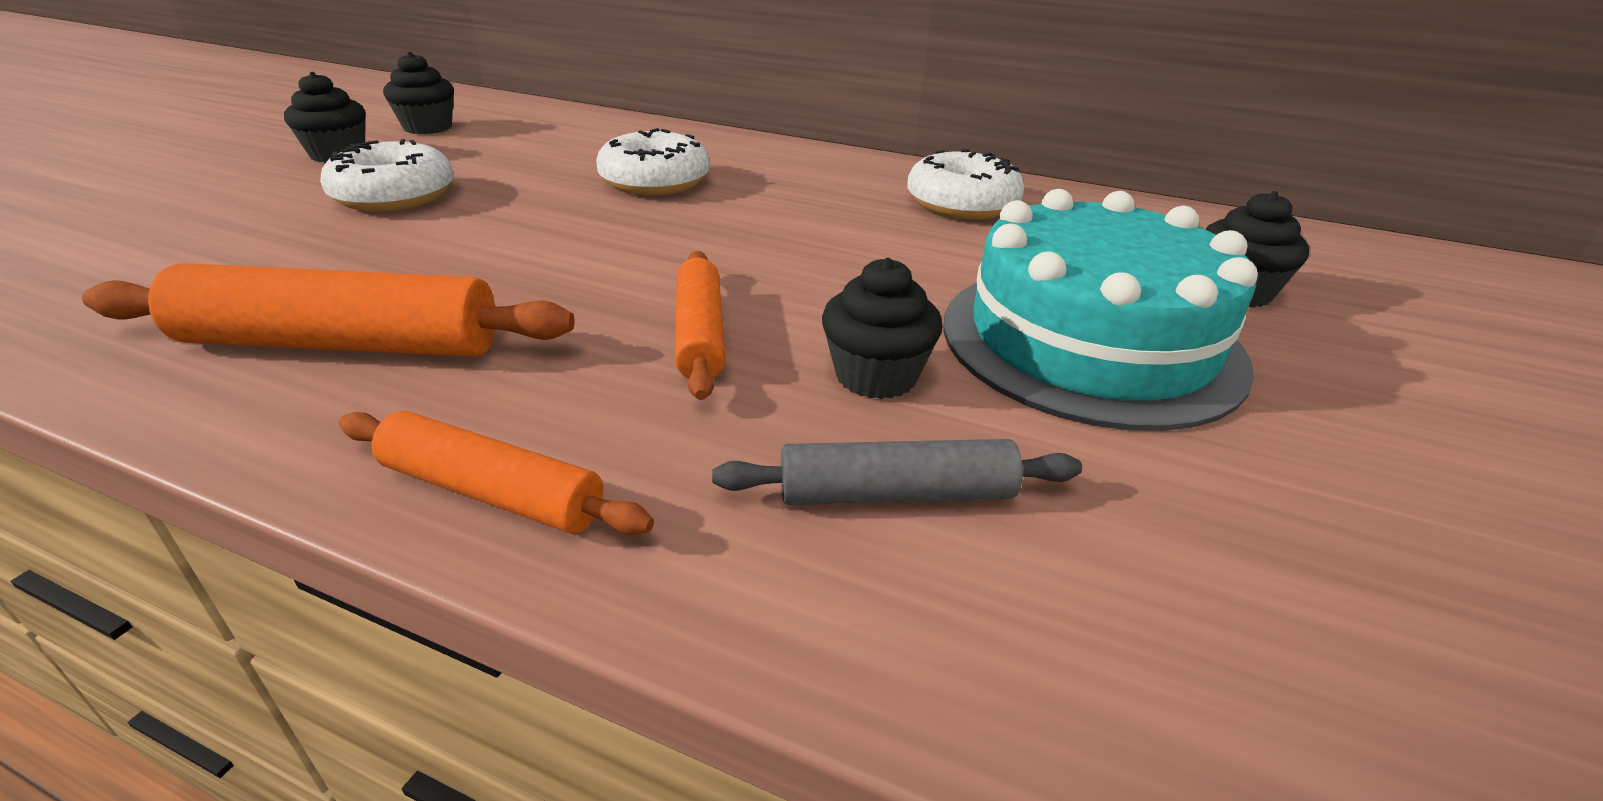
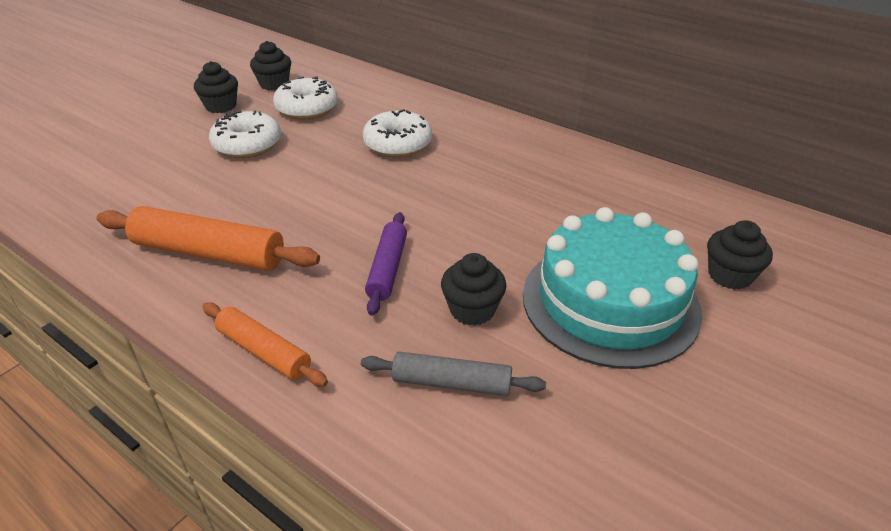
camera: 15 degrees right, 5 degrees up
orange rolling pin [675,251,725,400] -> purple rolling pin [365,212,407,316]
white donut [907,148,1024,219] -> white donut moved to [273,76,338,120]

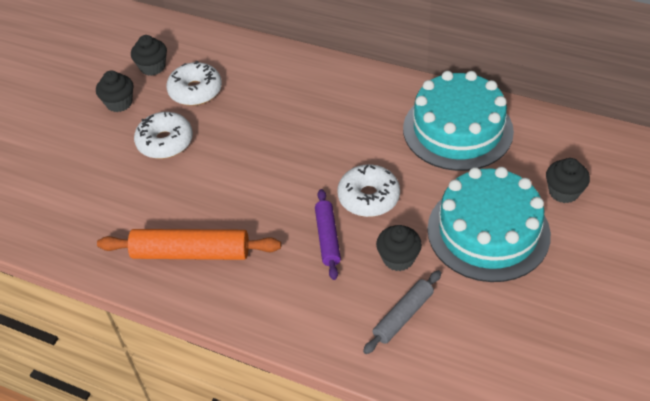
camera: 10 degrees left, 10 degrees up
orange rolling pin [202,302,328,386] -> none
grey rolling pin [361,352,546,396] -> grey rolling pin turned 45 degrees counterclockwise [363,270,441,354]
white donut [363,109,432,157] -> white donut moved to [338,164,400,217]
none -> turquoise cake [403,71,514,171]

